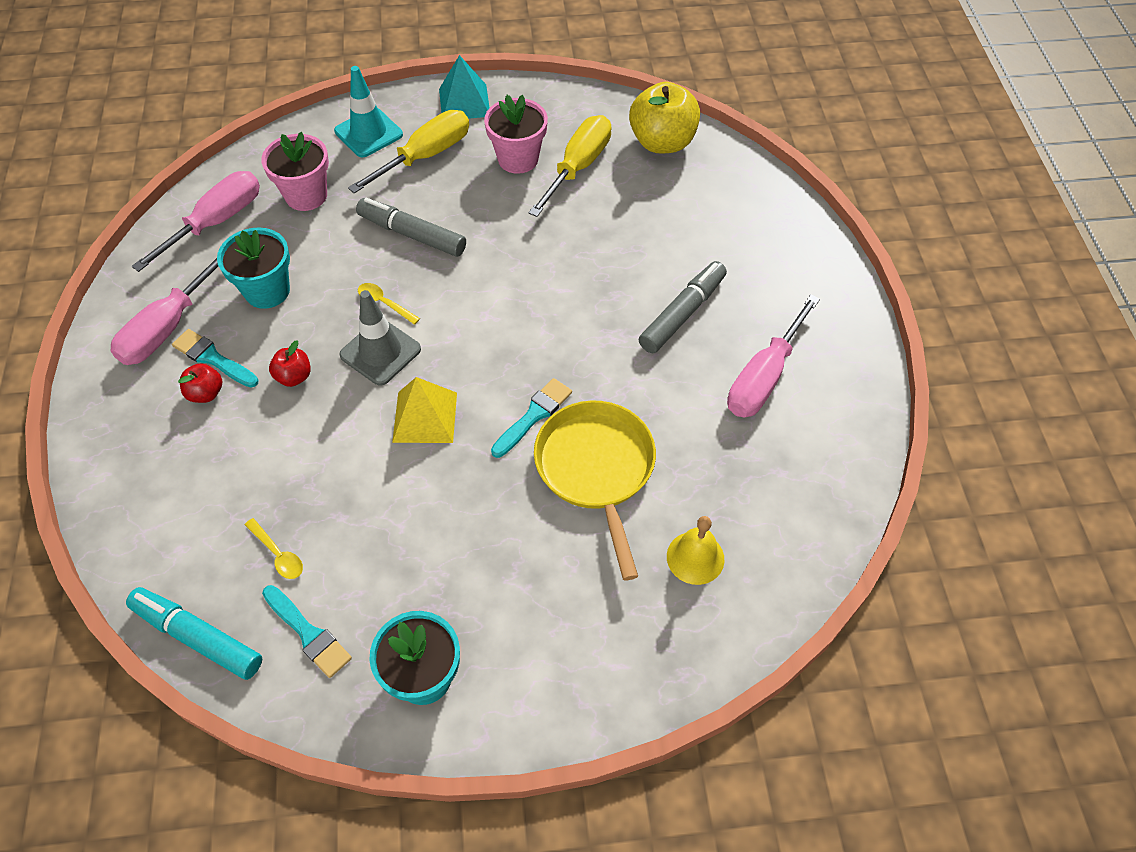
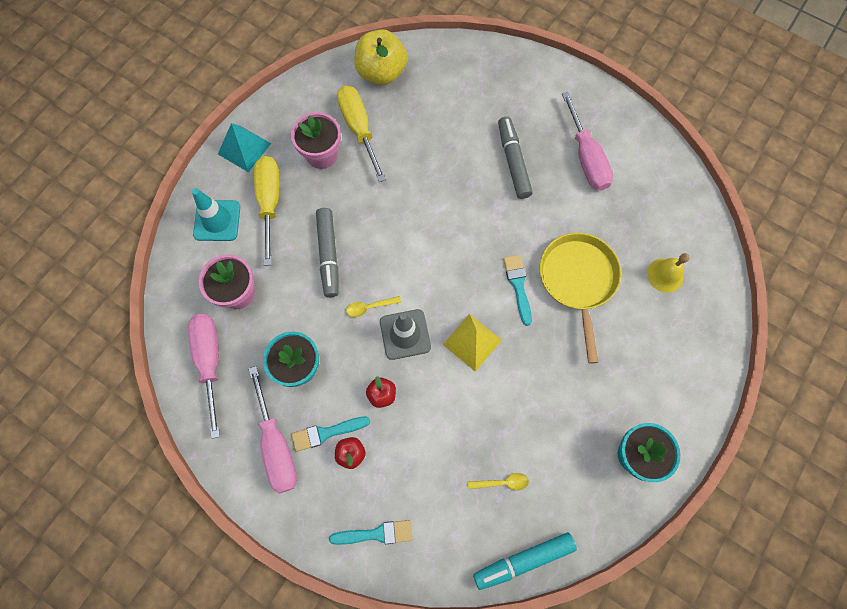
camera: 50 degrees left, 15 degrees up
turquoise brush [262,585,352,678] -> turquoise brush moved to [329,520,412,545]
grey marker [356,198,466,257] -> grey marker turned 75 degrees counterclockwise [316,208,339,297]
yellow pan [534,400,656,580] -> yellow pan turned 60 degrees clockwise [540,233,621,363]

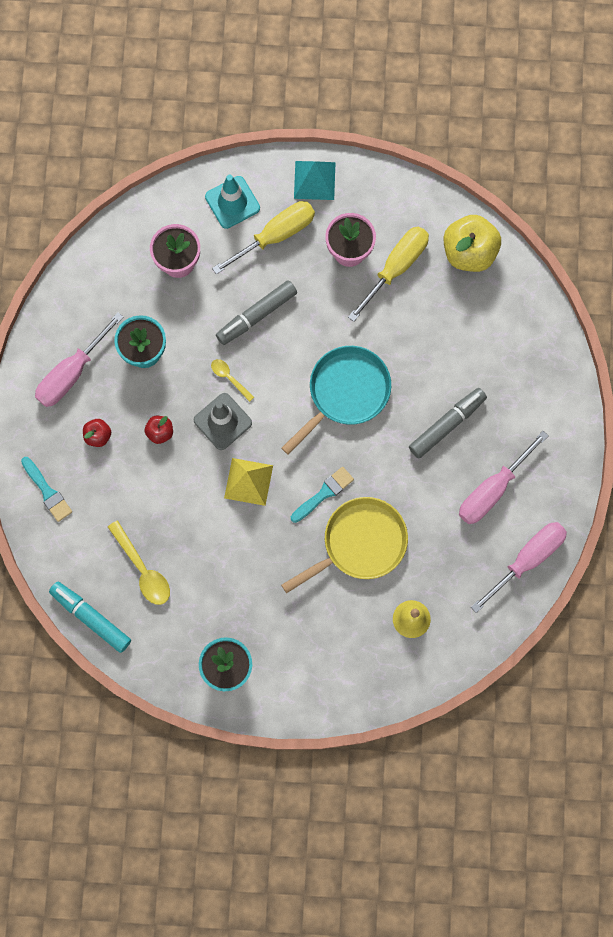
camera: 60 degrees right, 5 degrees up
pink screwdriver [188,314,220,439] -> pink screwdriver moved to [471,522,567,613]
turquoise brush [291,416,370,452] -> none
yellow spoon [468,473,529,491] -> yellow spoon [108,520,170,605], size x1.72
none -> turquoise pan [281,346,391,455]

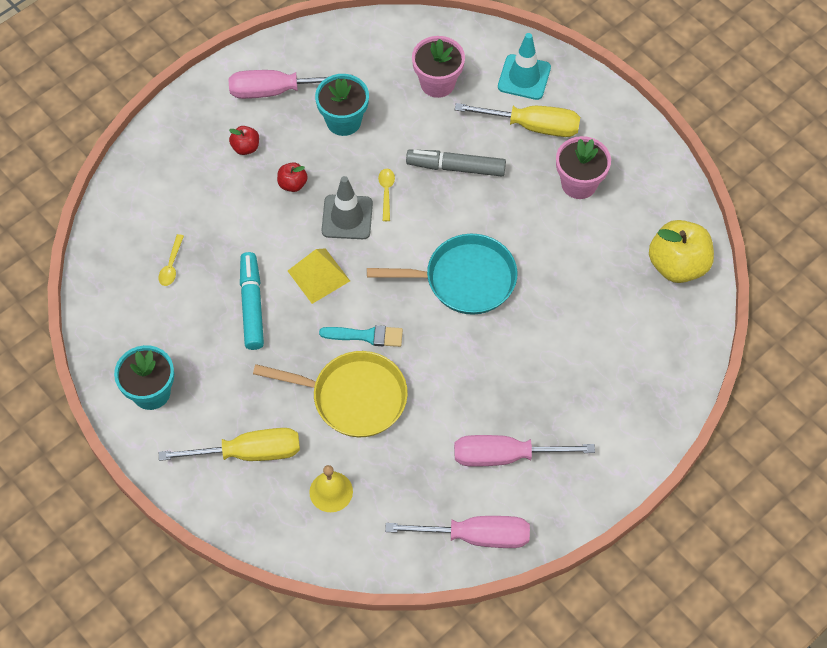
camera: 45 degrees right, 15 degrees down
turquoise brush [21,457,72,522] -> none
turquoise marker [49,582,131,653] -> turquoise marker moved to [240,252,264,350]
yellow spoon [108,520,170,605] -> yellow spoon [158,234,184,286], size x0.58
turquoise pyramid [294,161,336,200] -> none
yellow screwdriver [348,226,429,322] -> yellow screwdriver moved to [159,428,300,461]
grey marker [409,388,487,458] -> none

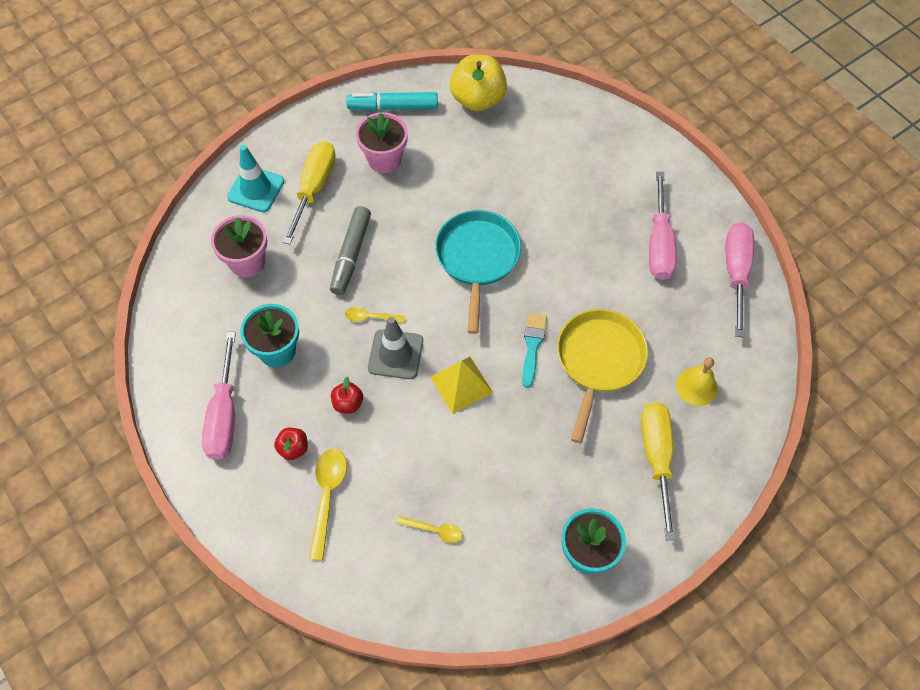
camera: 85 degrees left, 0 degrees up
turquoise marker [240,252,264,350] -> turquoise marker moved to [347,92,438,111]
none -> yellow spoon [309,449,347,560]

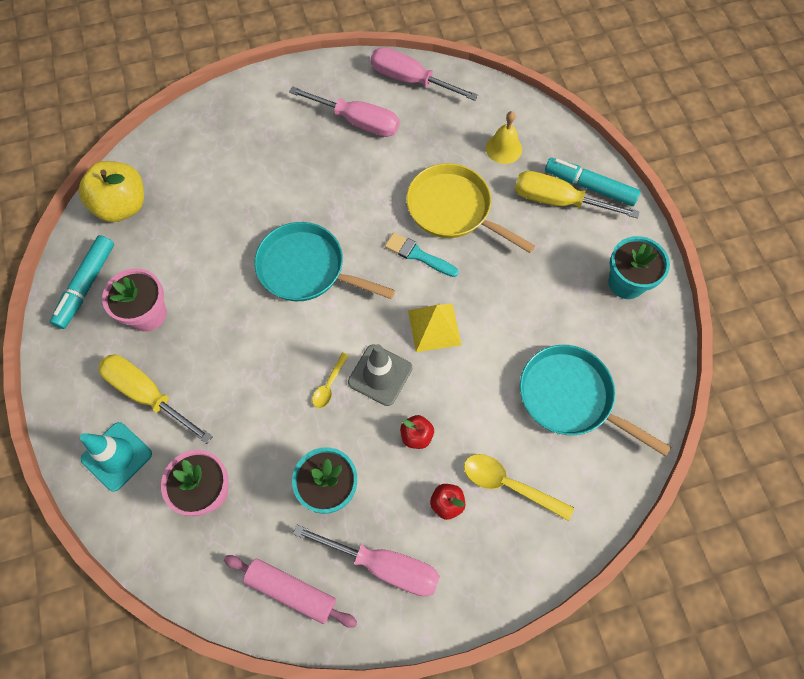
camera: 70 degrees left, 5 degrees up
grey marker [330,206,371,295] -> none
yellow spoon [397,516,463,543] -> turquoise pan [520,345,671,457]
none -> pink rolling pin [224,555,357,627]
none -> turquoise marker [545,158,641,206]

